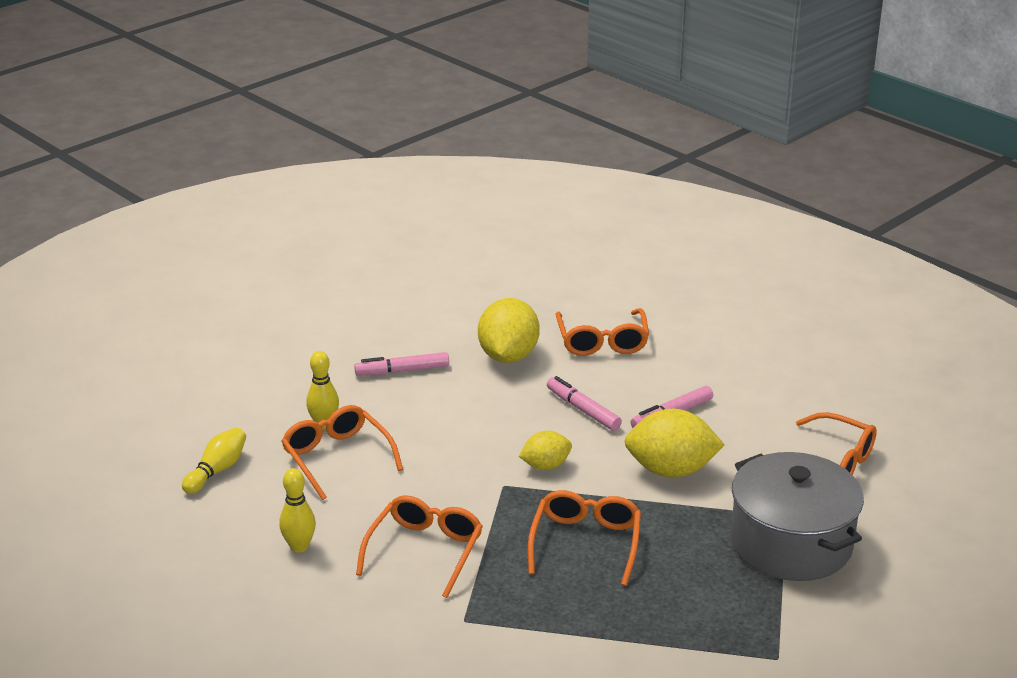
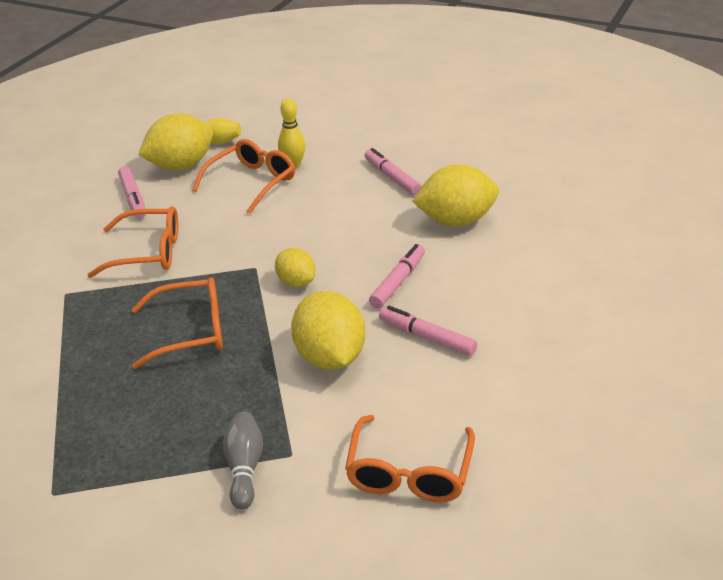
camera: 70 degrees right, 5 degrees up
yellow bowling pin [279,468,316,552] -> pink marker [118,166,146,218]
orange glasses [556,308,649,356] -> none
grey pot [731,452,864,581] -> grey bowling pin [223,411,263,510]
none -> yellow lemon [138,113,213,170]

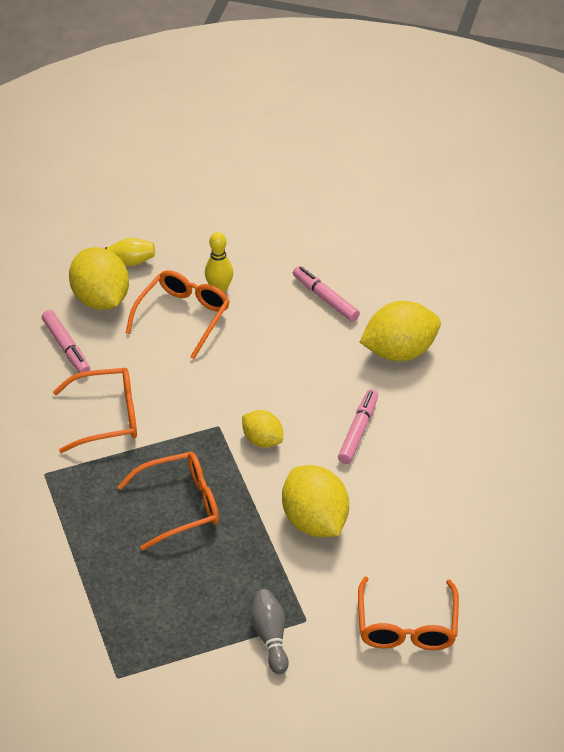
camera: 10 degrees left, 10 degrees up
yellow lemon [138,113,213,170] -> yellow lemon turned 75 degrees counterclockwise [69,247,129,310]
pink marker [379,306,477,356] -> none

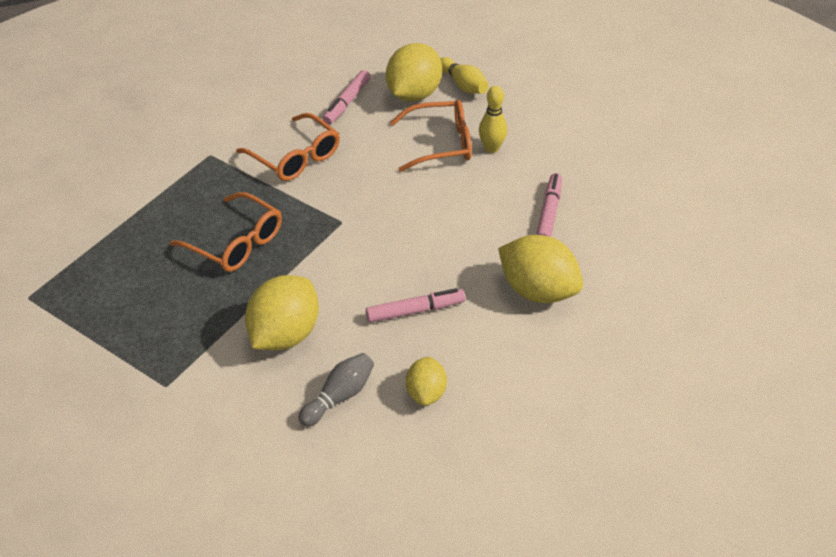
camera: 55 degrees right, 0 degrees up
yellow lemon [242,410,283,448] -> yellow lemon moved to [406,356,447,406]
grey bowling pin [251,589,289,674] -> grey bowling pin moved to [298,353,374,427]
orange glasses [358,577,459,650] -> none

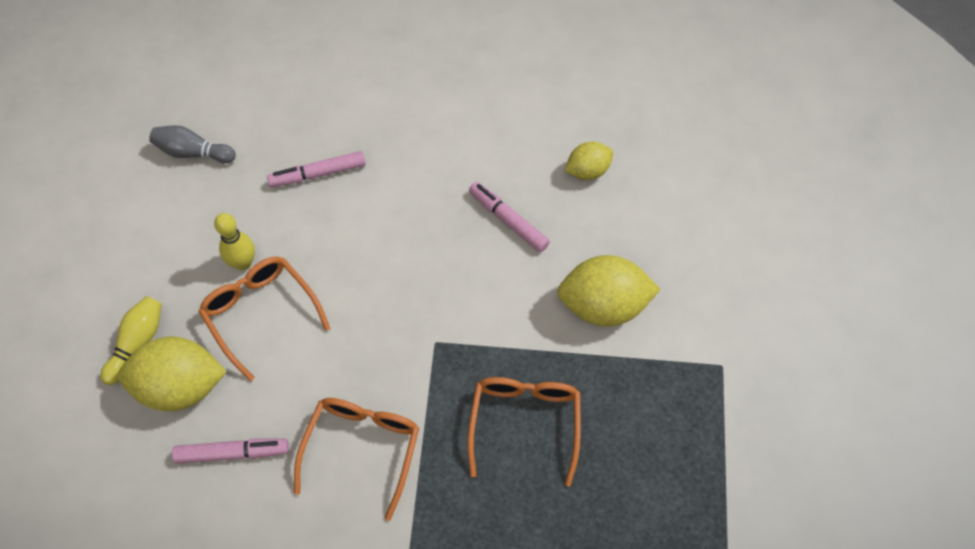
camera: 120 degrees left, 15 degrees up
grey bowling pin [298,353,374,427] -> grey bowling pin moved to [149,125,236,163]
yellow lemon [498,235,583,303] -> none

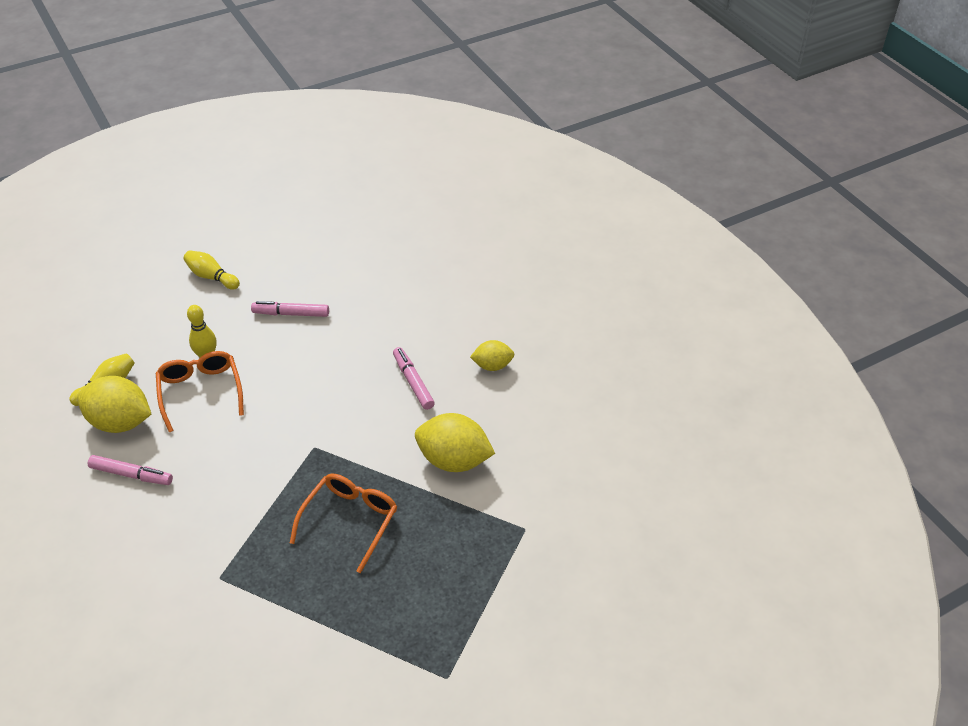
camera: 20 degrees right, 15 degrees down
grey bowling pin [149,125,236,163] -> yellow bowling pin [183,250,240,290]
orange glasses [294,398,419,521] -> none

